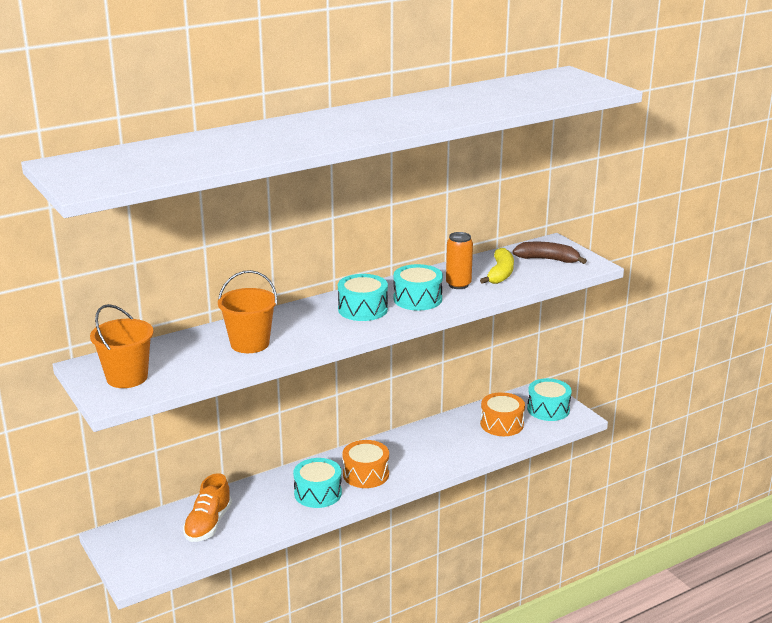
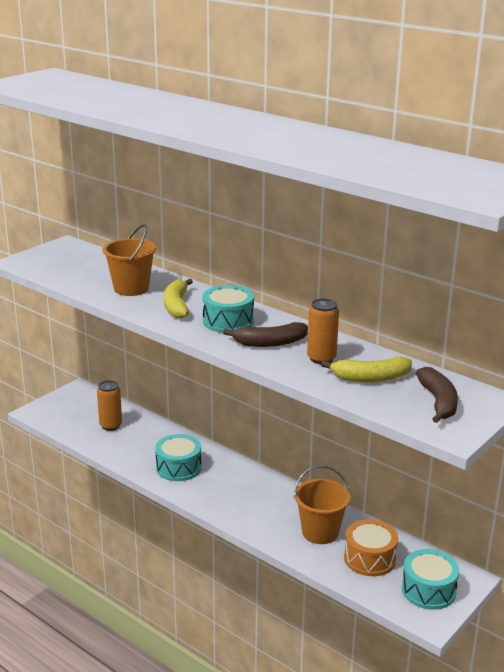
camera: 70 degrees right, 0 degrees up
orange bucket [90,304,154,388] -> orange bucket moved to [294,465,351,544]
orange shoe [183,473,232,542] -> orange can [97,380,122,431]
orange drum [342,440,389,488] -> none
turquoise drum [393,264,443,311] -> brown banana [223,322,308,347]
none -> yellow banana [164,278,193,318]

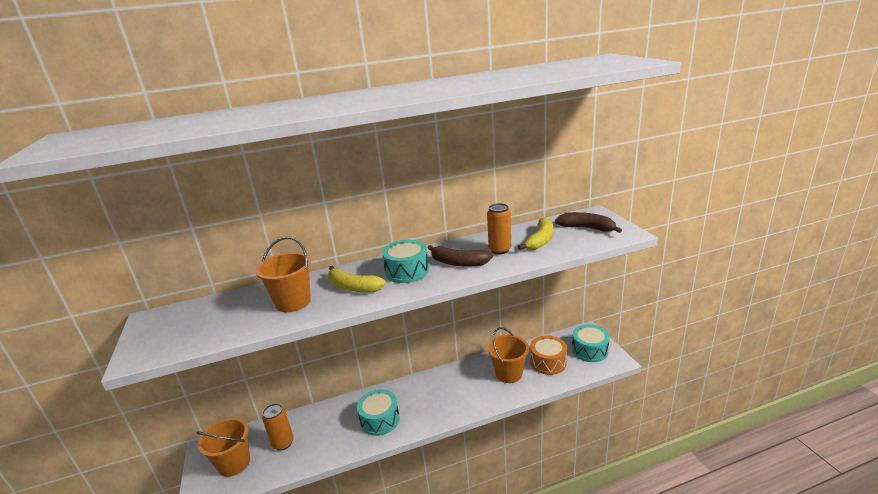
camera: 55 degrees left, 0 degrees up
brown banana [223,322,308,347] -> brown banana turned 90 degrees clockwise [428,245,493,267]
none -> orange bucket [197,418,250,477]

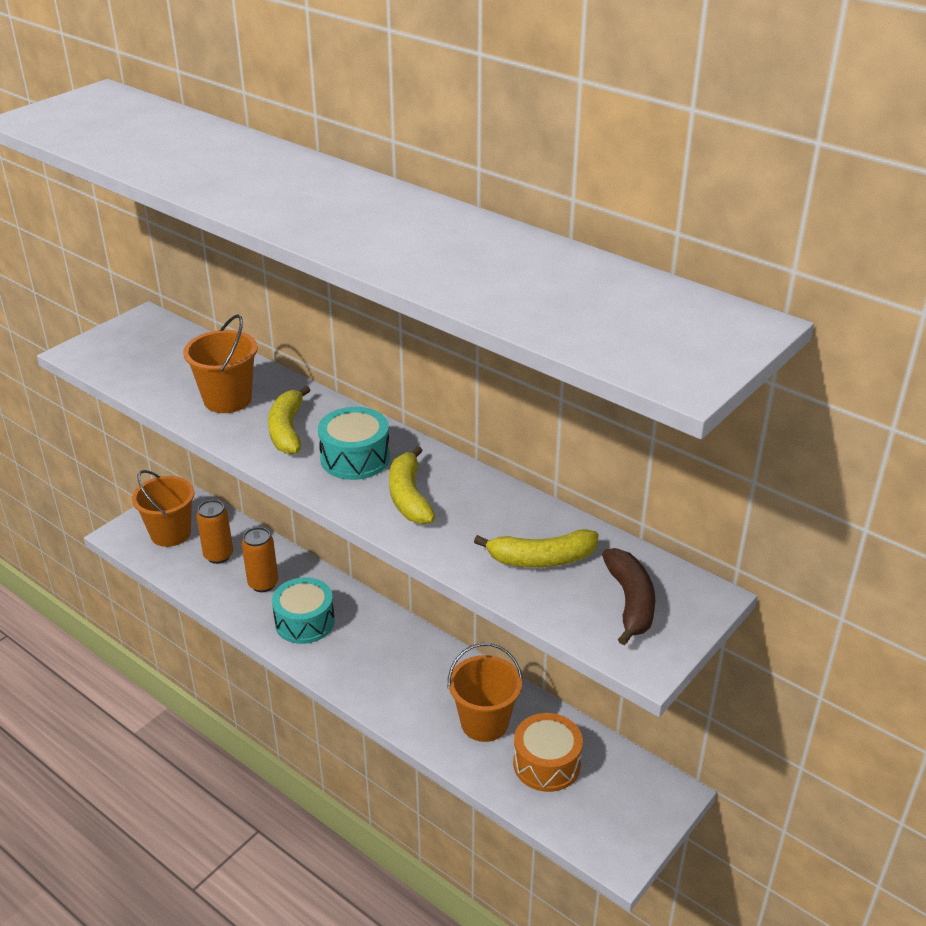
camera: 55 degrees right, 10 degrees up
brown banana [428,245,493,267] -> yellow banana [389,446,435,524]
orange can [487,203,511,254] -> orange can moved to [242,527,278,592]
turquoise drum [572,324,610,362] -> none

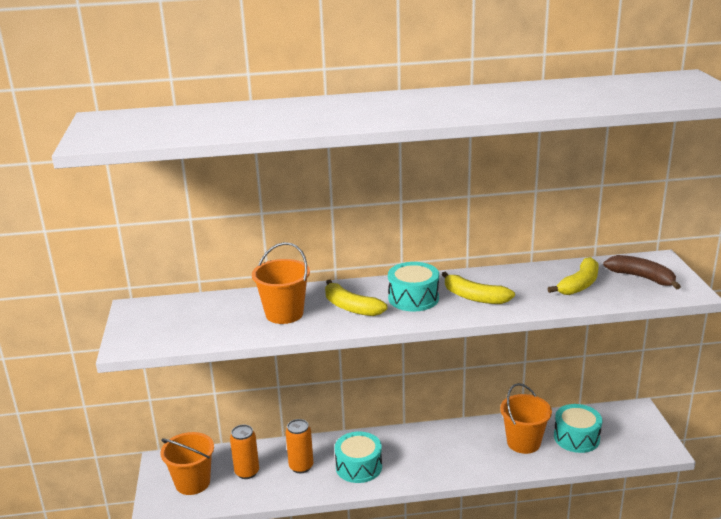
camera: 45 degrees left, 10 degrees down
orange drum [513,713,583,792] -> turquoise drum [554,404,602,453]

